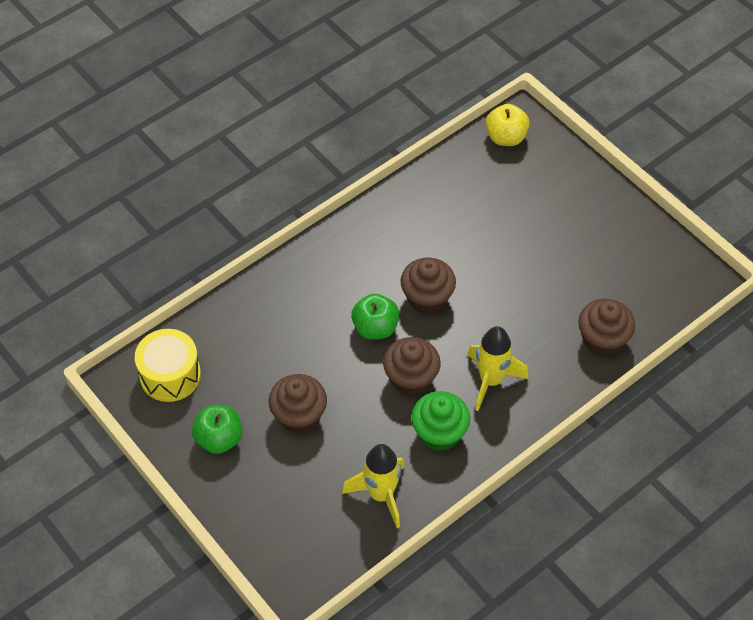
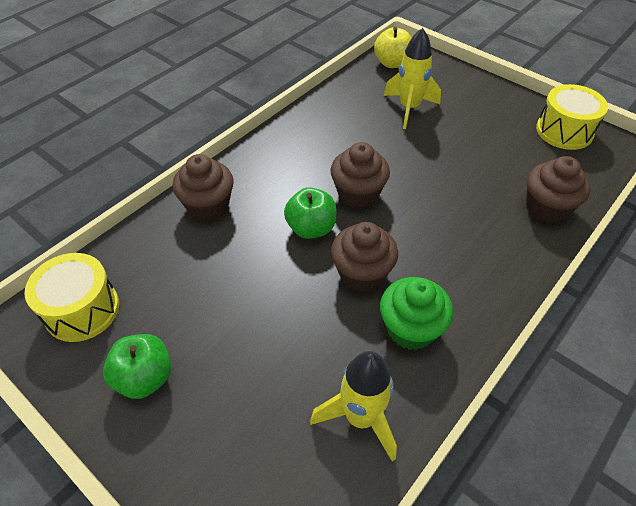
camera: 10 degrees left, 5 degrees down
brown cupcake [269,374,327,434] -> brown cupcake moved to [172,154,234,221]
yellow rocket [467,326,529,411] -> yellow rocket moved to [384,28,441,129]
none -> yellow drum [536,84,608,150]

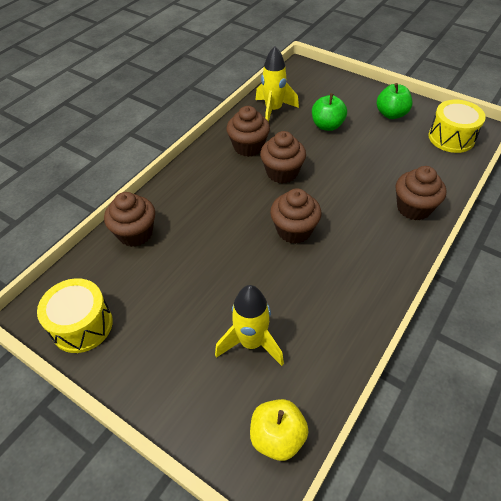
camera: 175 degrees right, 0 degrees up
green apple [284,187,336,239] -> green apple moved to [312,93,347,131]
green cupcake [380,277,453,350] -> brown cupcake [226,106,270,157]

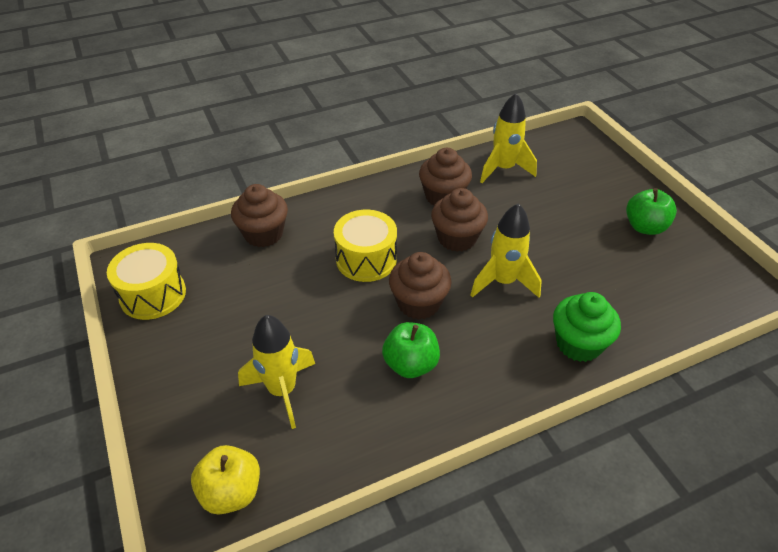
camera: 30 degrees right, 5 degrees down
green apple [312,93,347,131] -> green apple moved to [382,322,440,378]
brown cupcake [395,166,446,220] -> green cupcake [553,292,621,362]
yellow drum [429,100,486,153] -> yellow drum moved to [334,210,397,282]
none -> yellow rocket [470,203,542,298]

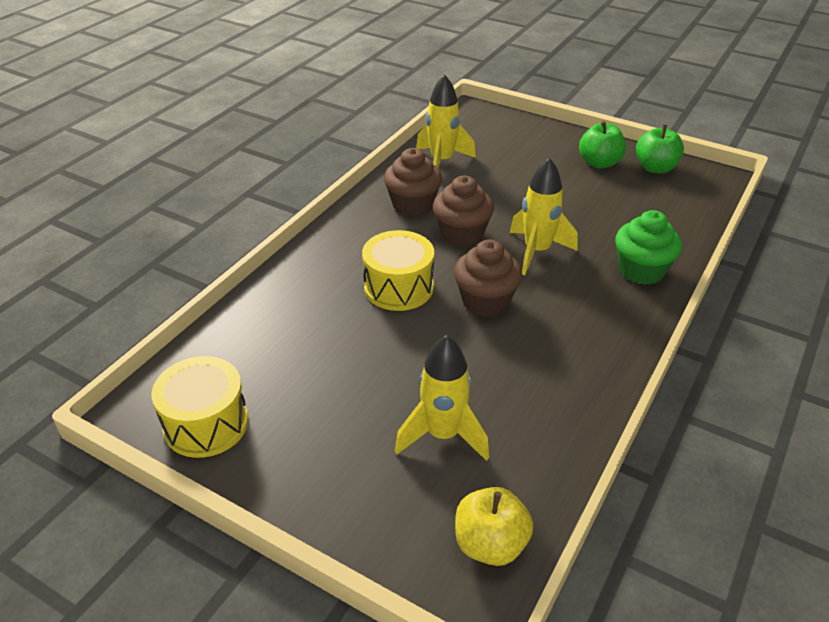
camera: 35 degrees left, 5 degrees down
brown cupcake [231,184,288,247] -> none
green apple [382,322,440,378] -> green apple moved to [636,124,684,173]

